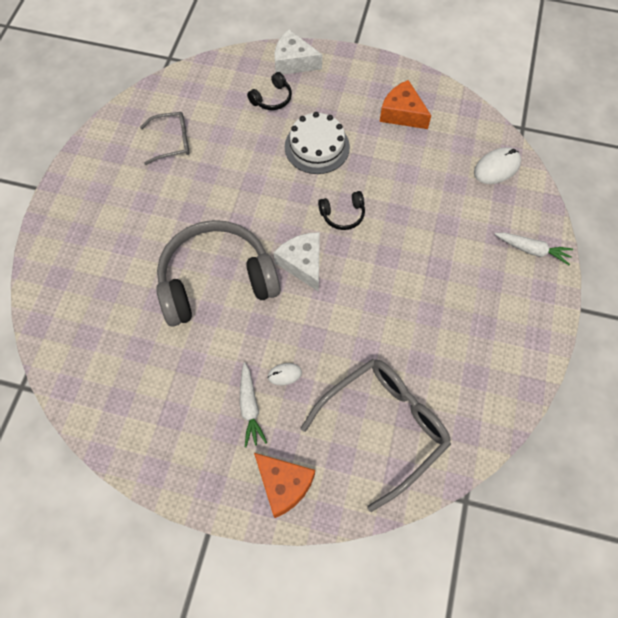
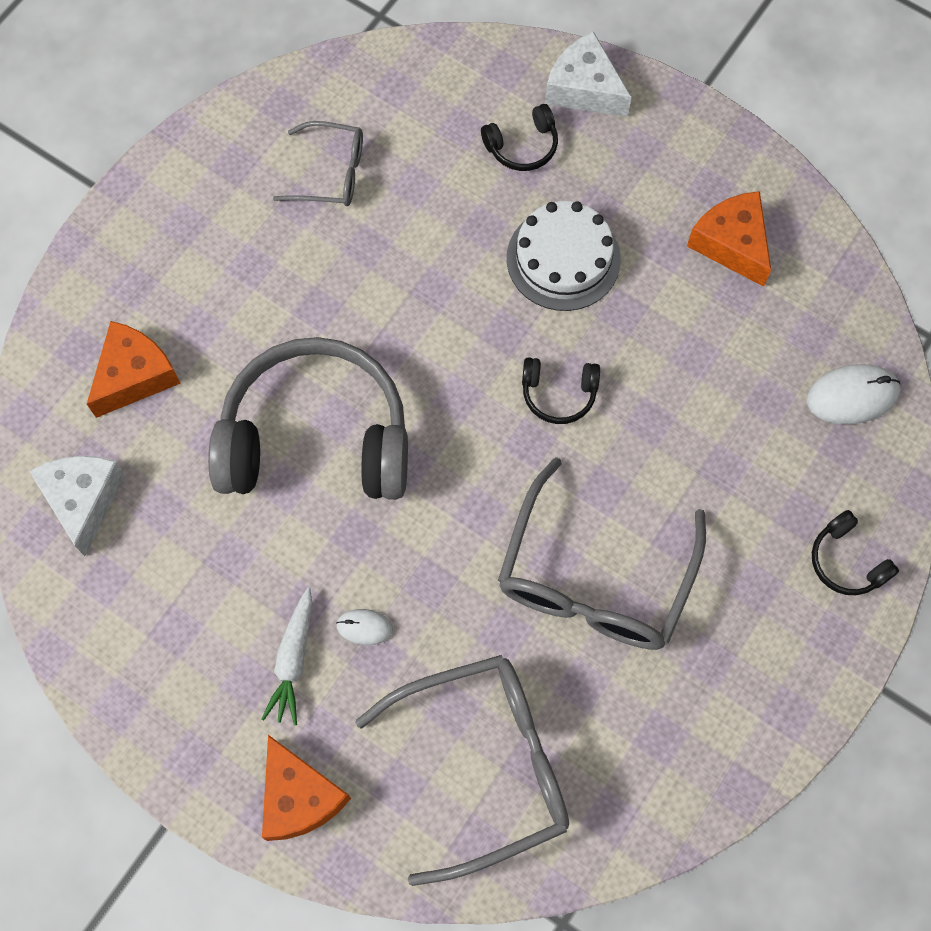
camera: 20 degrees right, 5 degrees up
white cheese [274,232,320,292] -> white cheese moved to [29,456,125,556]
white carrot [495,232,573,265] -> black headphones [812,510,899,595]
none -> orange cheese [87,321,181,418]
none -> grey glasses [498,457,706,650]

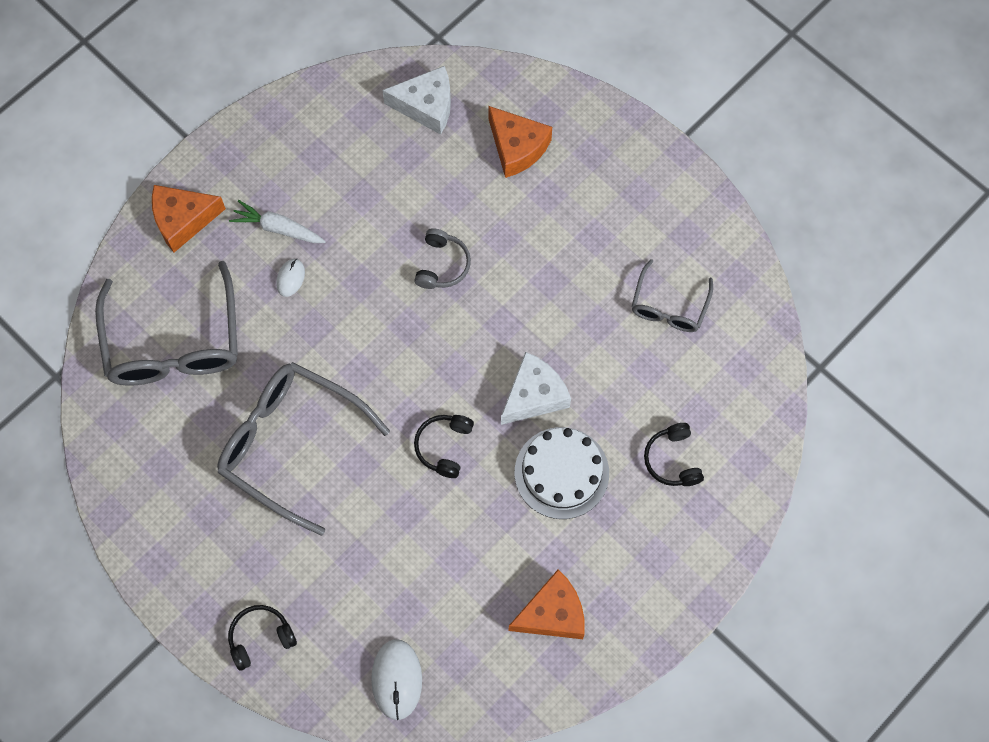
camera: 100 degrees right, 0 degrees up
grey headphones [208,337,408,500] -> grey headphones [414,228,471,289], size x0.41
white cheese [545,31,631,117] -> white cheese moved to [501,352,571,425]

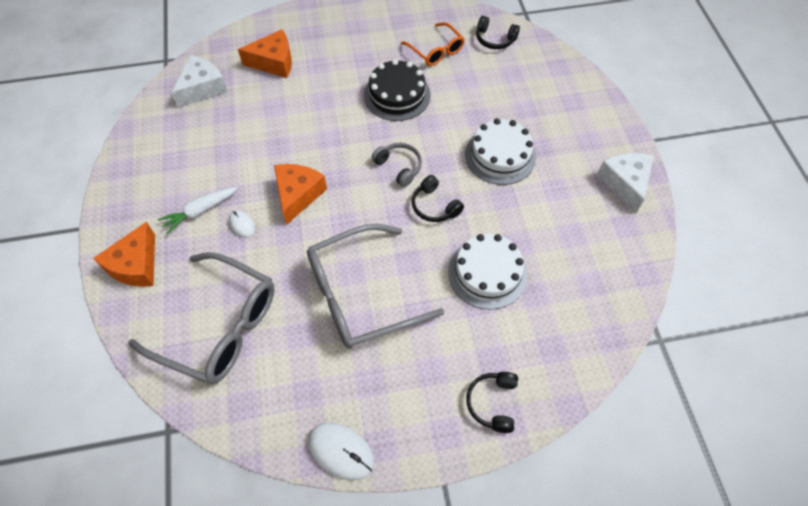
camera: 55 degrees left, 10 degrees down
white mouse [371,639,422,720] -> white mouse moved to [308,422,374,480]
grey headphones [414,228,471,289] -> grey headphones moved to [372,143,422,187]
white cheese [501,352,571,425] -> white cheese moved to [597,153,654,213]
orange cheese [509,569,585,639] -> orange cheese moved to [274,164,327,225]
grey glasses [631,259,713,332] -> orange glasses [401,22,465,66]
black headphones [644,423,704,486] -> black headphones moved to [476,16,520,49]
none -> black cake [364,59,430,121]
none -> white cake [448,234,527,310]

